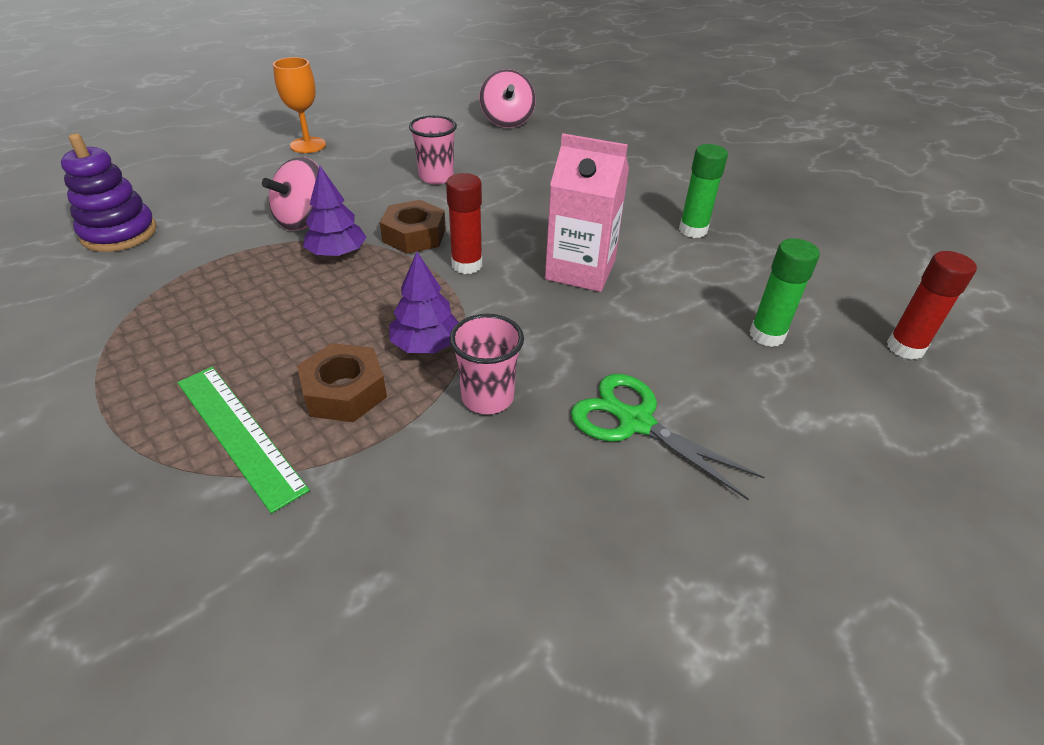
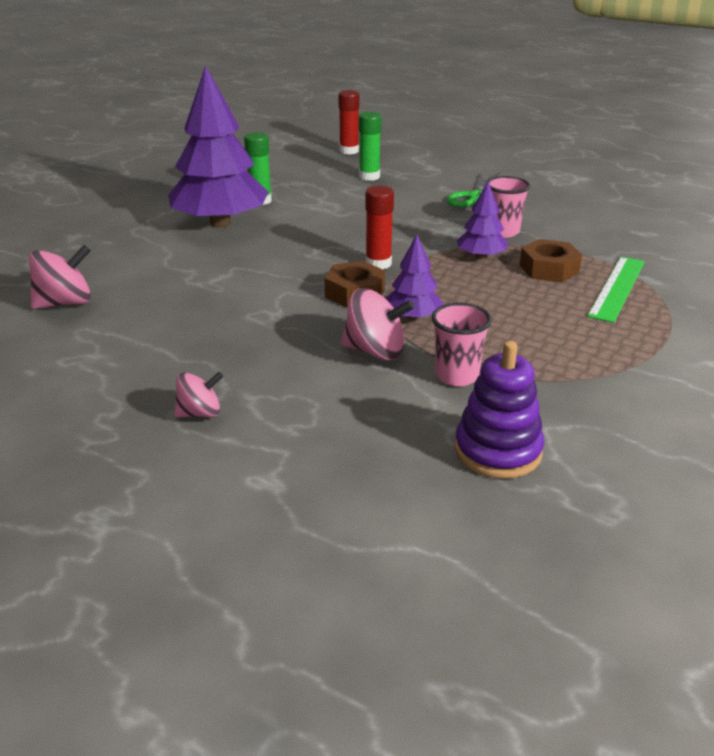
camera: 110 degrees left, 10 degrees down
orange goblet [273,57,326,153] -> pink spinning top [174,372,223,417]
pink cup [409,115,457,184] -> pink cup moved to [432,303,492,386]
pink carton [545,133,629,292] -> none
none -> purple tree [168,65,269,227]

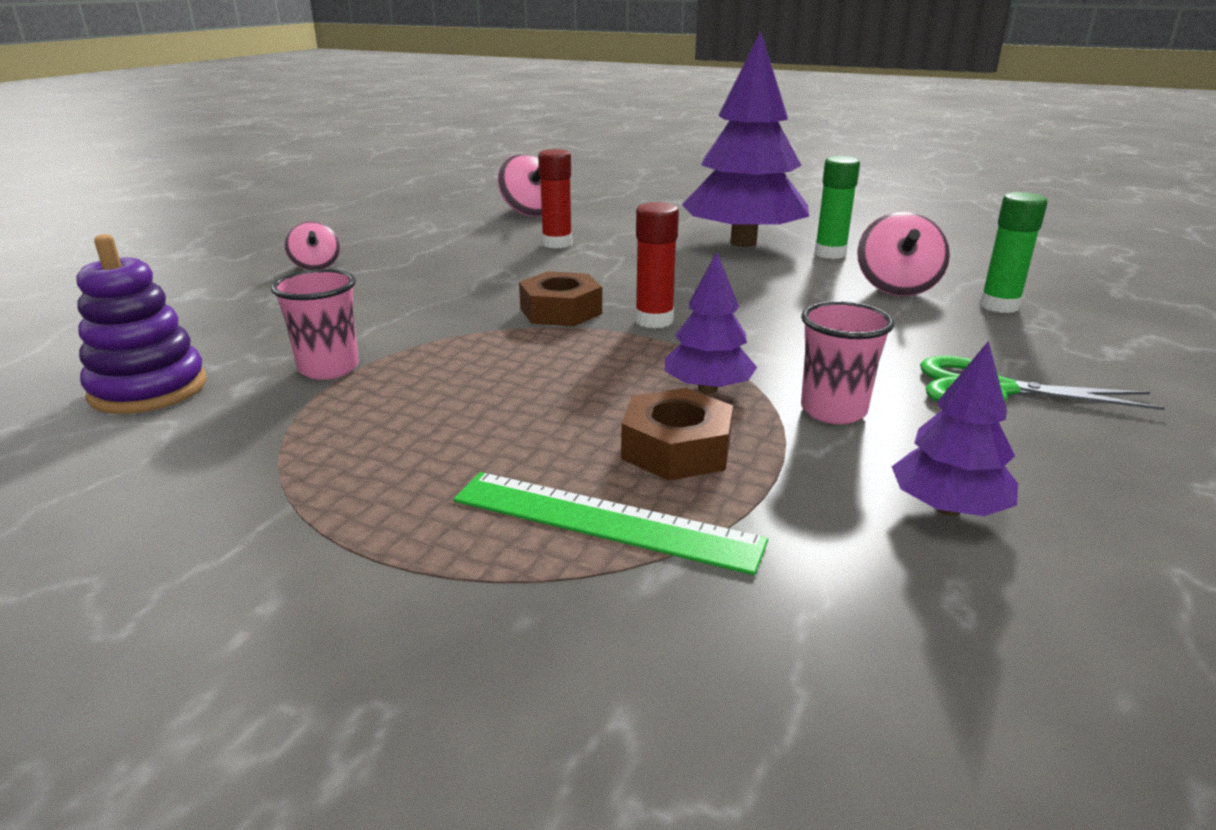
camera: 85 degrees right, 5 degrees down
red glue stick [339,90,359,154] -> red glue stick moved to [538,149,572,248]
pink spinning top [341,288,415,360] -> pink spinning top moved to [857,212,950,296]
purple tree [386,234,444,320] -> purple tree moved to [892,341,1018,516]

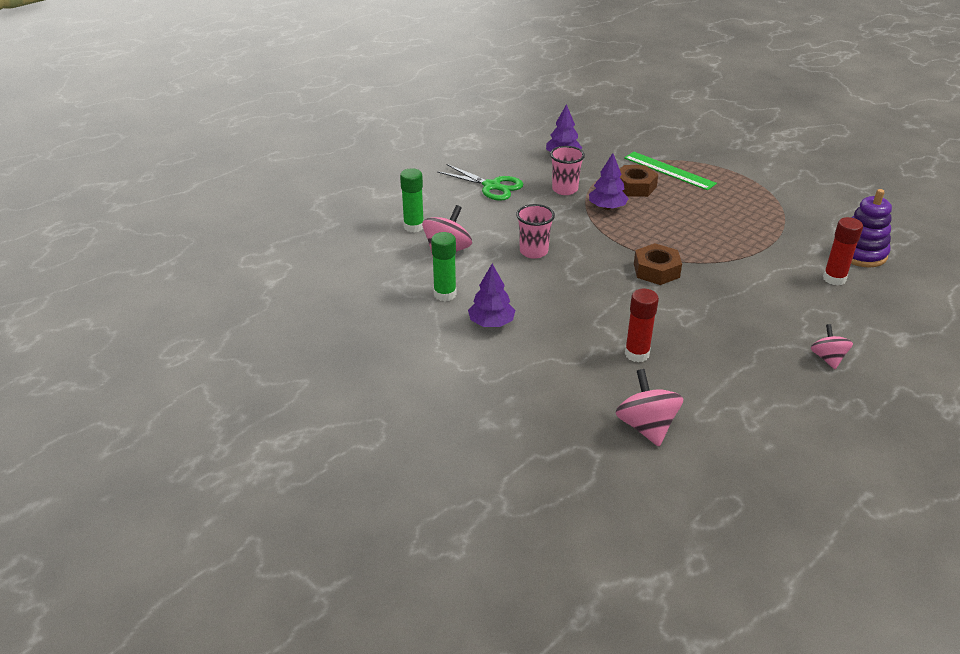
camera: 160 degrees left, 10 degrees up
pink cup [271,269,359,380] -> pink cup moved to [516,204,555,259]
red glue stick [635,202,679,328] -> red glue stick moved to [823,217,863,285]
purple tree [682,31,809,247] -> purple tree [468,264,515,327], size x0.48

